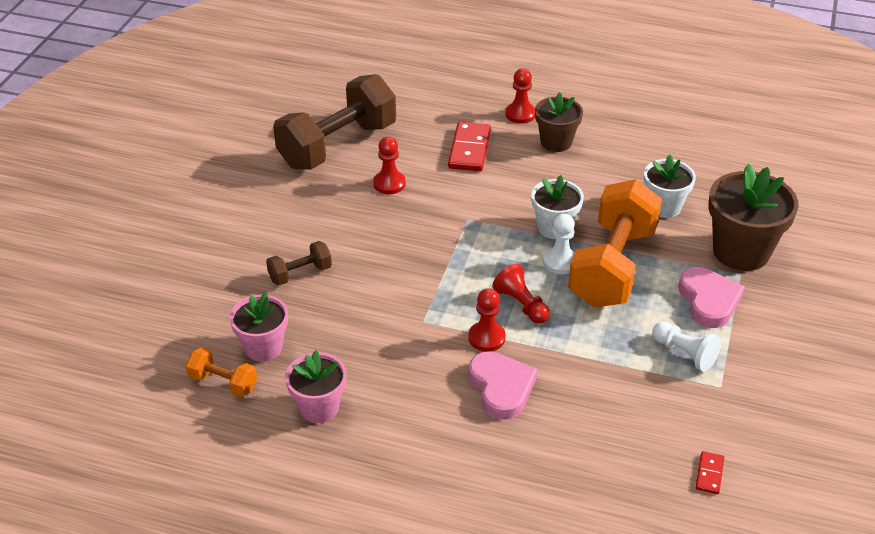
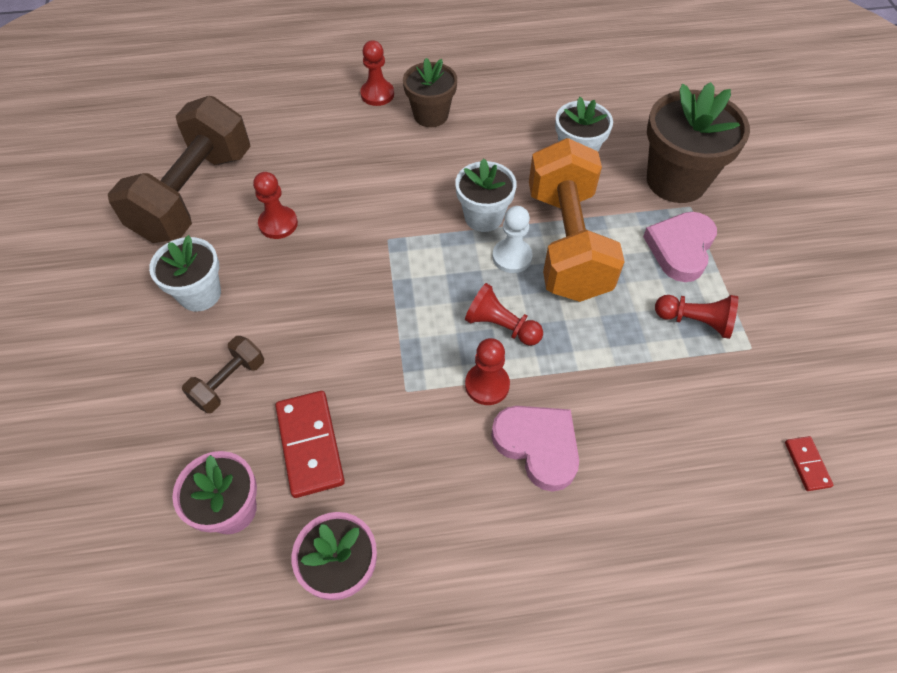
camera: 25 degrees left, 15 degrees up
orange dumbbell [186,347,257,397] -> none
red domino [448,122,491,171] -> red domino moved to [276,391,345,498]
white pawn [652,322,721,372] -> red pawn [655,295,738,339]
pink heart [678,267,744,328] -> pink heart turned 120 degrees counterclockwise [643,212,717,282]
none -> white flower pot [149,235,221,311]

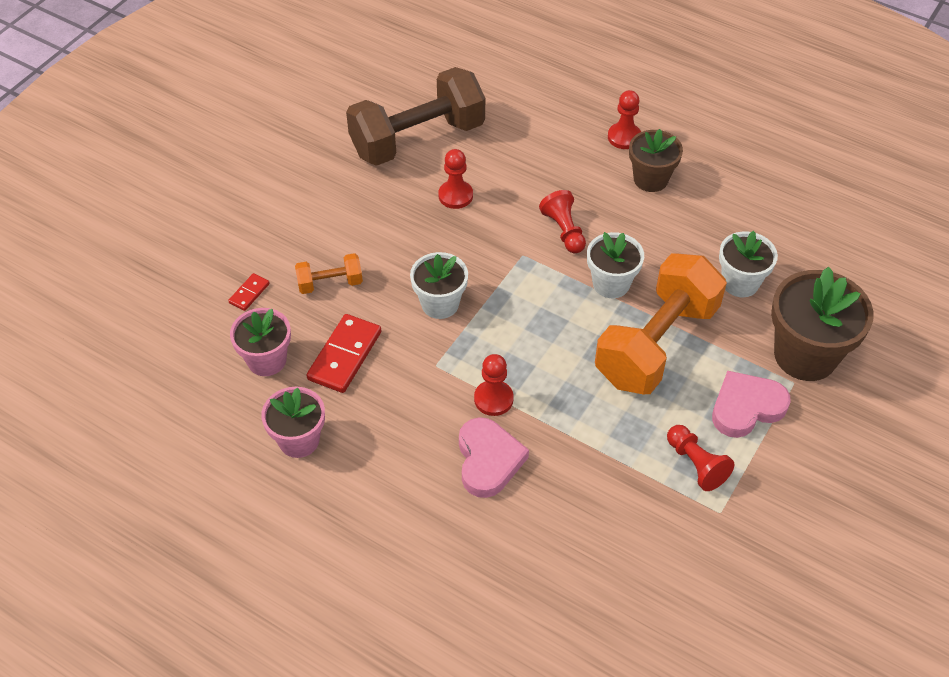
camera: 40 degrees right, 5 degrees down
white flower pot [149,235,221,311] -> white flower pot moved to [410,252,468,319]
brown dumbbell [182,336,264,413] -> orange dumbbell [295,253,363,294]
red pawn [465,283,543,346] -> red pawn moved to [539,190,586,253]
white pawn [492,206,532,273] -> none
red domino [785,436,833,491] -> red domino moved to [228,273,270,311]

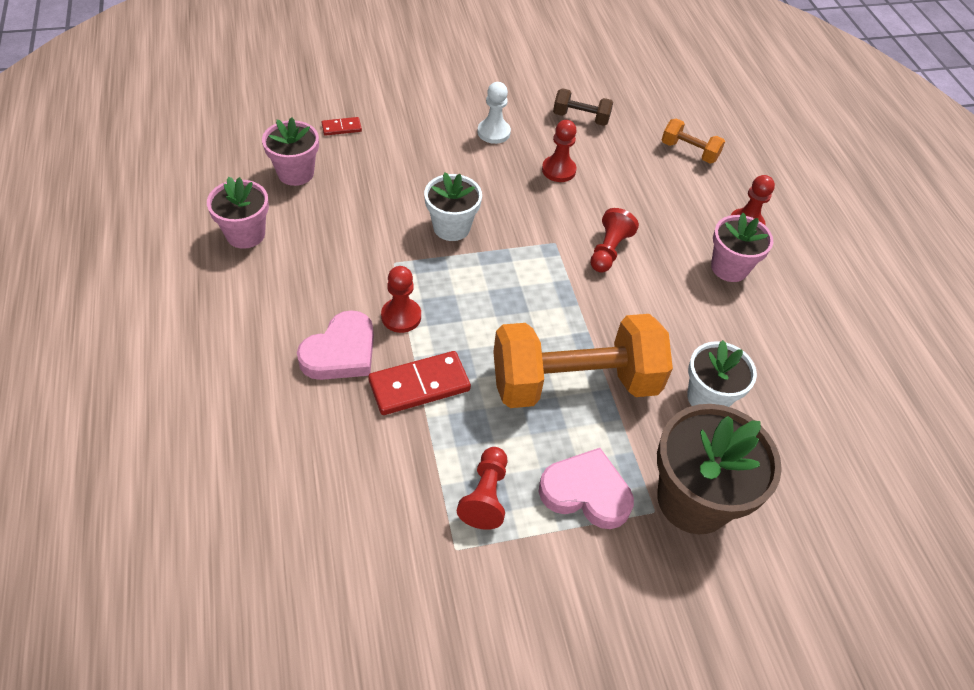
camera: 40 degrees right, 0 degrees up
orange dumbbell [295,253,363,294] -> orange dumbbell moved to [662,118,725,163]
red domino [306,314,381,393] -> red domino moved to [368,351,471,415]
brown dumbbell [346,67,485,166] -> brown dumbbell [553,88,613,126], size x0.45
white flower pot [587,232,644,298] -> none
brown flower pot [629,129,683,192] -> pink flower pot [711,213,773,282]
none -> white pawn [478,82,511,144]

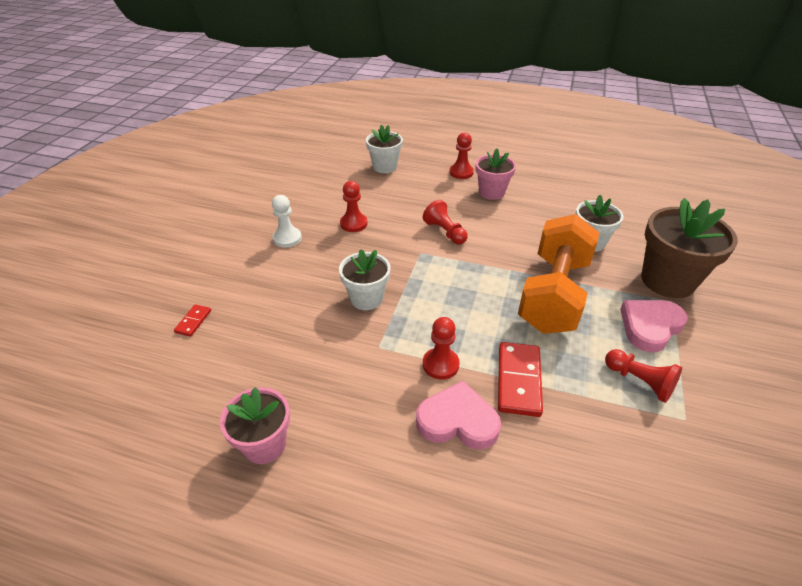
camera: 55 degrees left, 10 degrees down
pink flower pot [262,118,319,186] -> none
pink heart [297,310,374,380] -> pink heart turned 60 degrees counterclockwise [416,381,501,449]
brown dumbbell [553,88,613,126] -> none
orange dumbbell [662,118,725,163] -> white flower pot [366,125,403,173]

